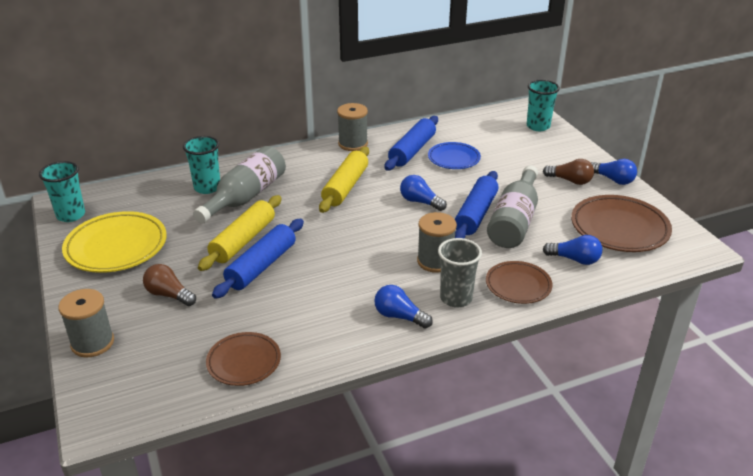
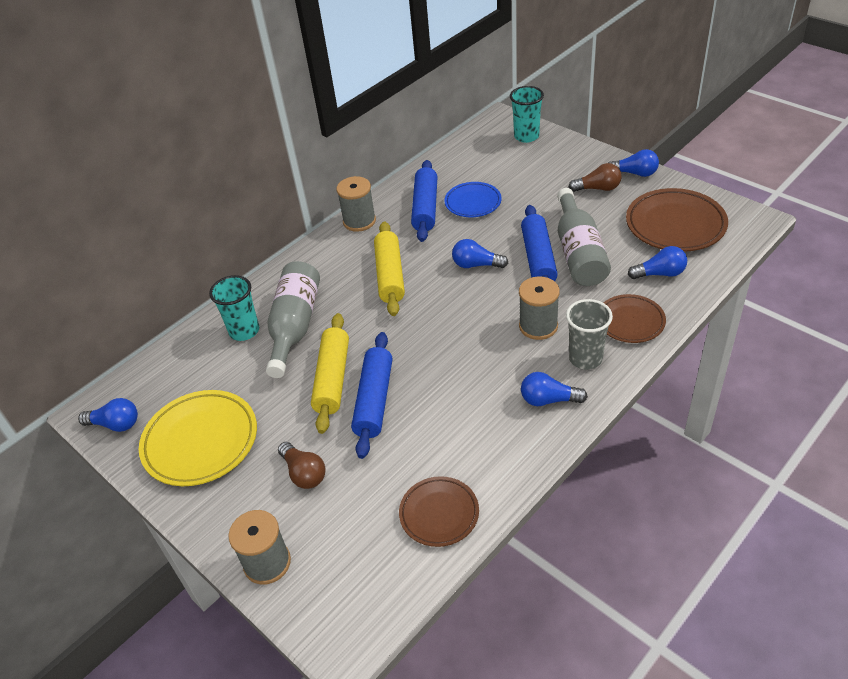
camera: 20 degrees left, 10 degrees up
turquoise cup [39,161,85,222] -> blue light bulb [78,398,138,432]
brown light bulb [143,264,196,306] -> brown light bulb turned 135 degrees counterclockwise [278,442,325,489]

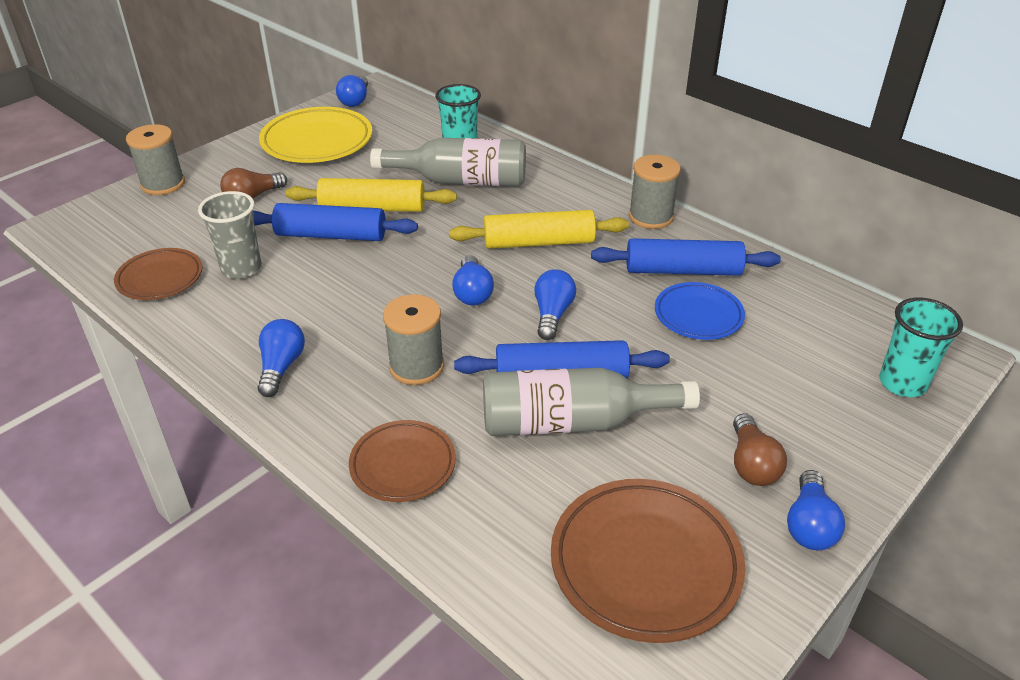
camera: 85 degrees right, 5 degrees down
grey cup [566,299,613,370] -> grey cup moved to [198,191,261,279]
blue light bulb [628,246,687,279] -> blue light bulb moved to [452,255,494,305]

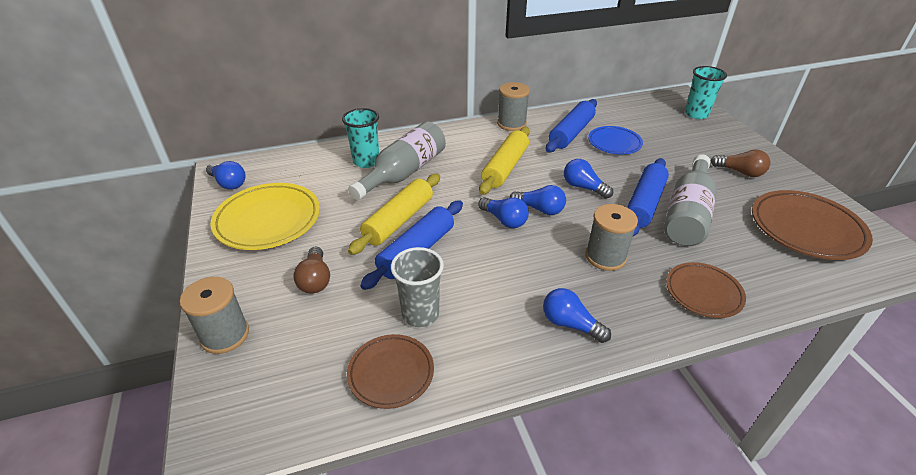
camera: 60 degrees left, 0 degrees up
blue light bulb [787,470,845,550] -> blue light bulb moved to [478,197,529,228]

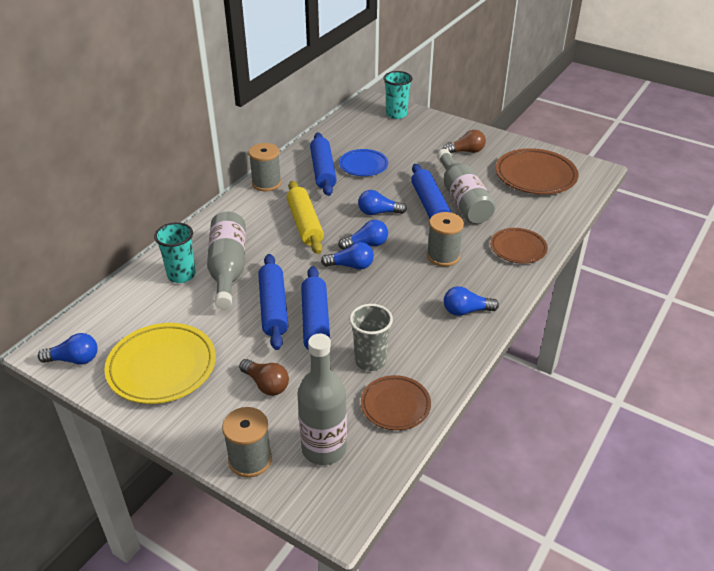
camera: 40 degrees left, 0 degrees up
yellow rolling pin [348,174,440,255] -> blue rolling pin [258,254,288,350]
none -> grey bottle [297,334,347,465]

